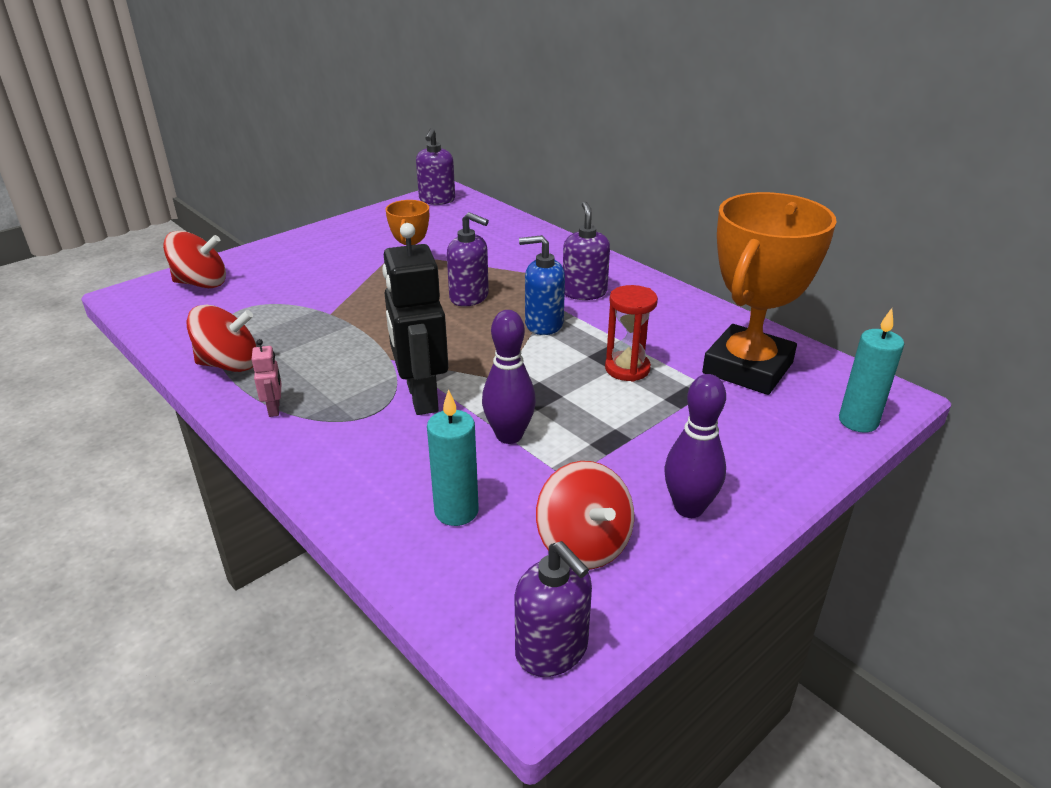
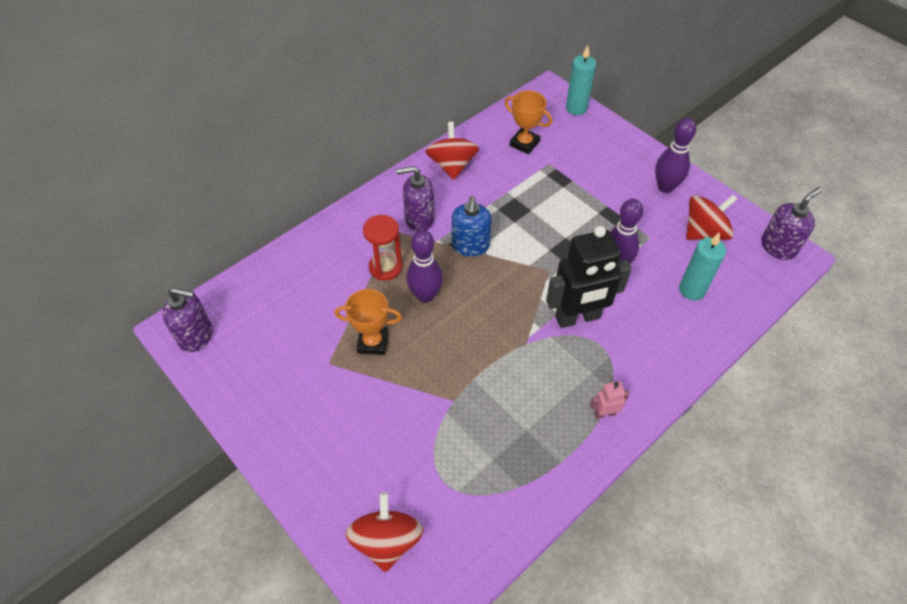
camera: 90 degrees left, 20 degrees up
red spinning top [186,305,257,372] -> red spinning top moved to [425,122,479,180]
purple soap dispenser [447,212,489,307] -> purple bowling pin [406,230,443,303]
red hourglass [605,285,658,382] -> red hourglass moved to [363,215,402,281]
orange trophy [702,192,836,395] -> orange trophy [504,91,552,154], size x0.50

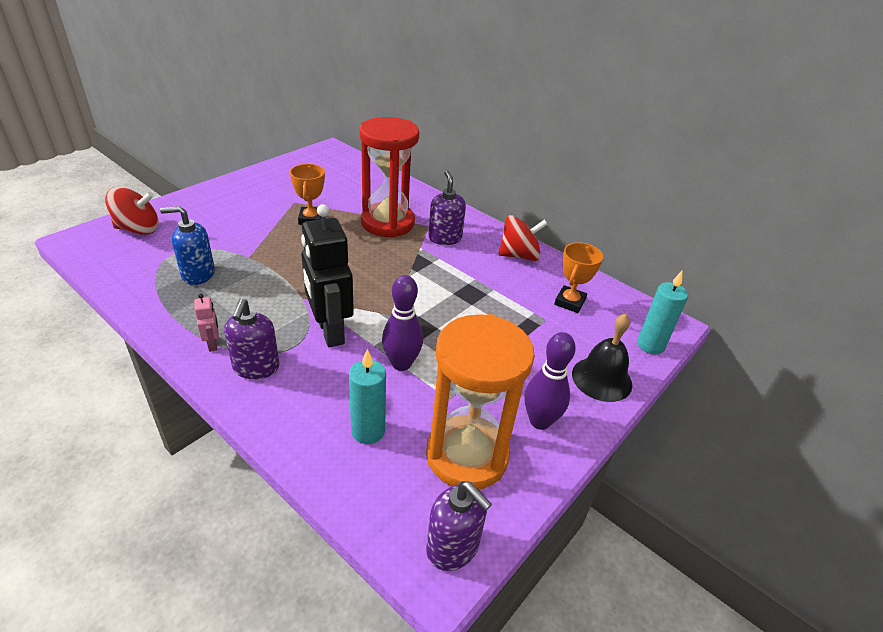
camera: 80 degrees right, 15 degrees down
purple soap dispenser [163,288,213,352] -> purple soap dispenser moved to [224,299,279,379]
red hourglass [363,215,402,281] -> red hourglass [359,117,419,238], size x1.87
purple bowling pin [406,230,443,303] -> none
blue soap dispenser [452,196,492,257] -> blue soap dispenser moved to [160,206,215,285]
red spinning top [686,195,737,240] -> orange hourglass [426,314,535,489]
none -> black bell [572,314,632,402]

